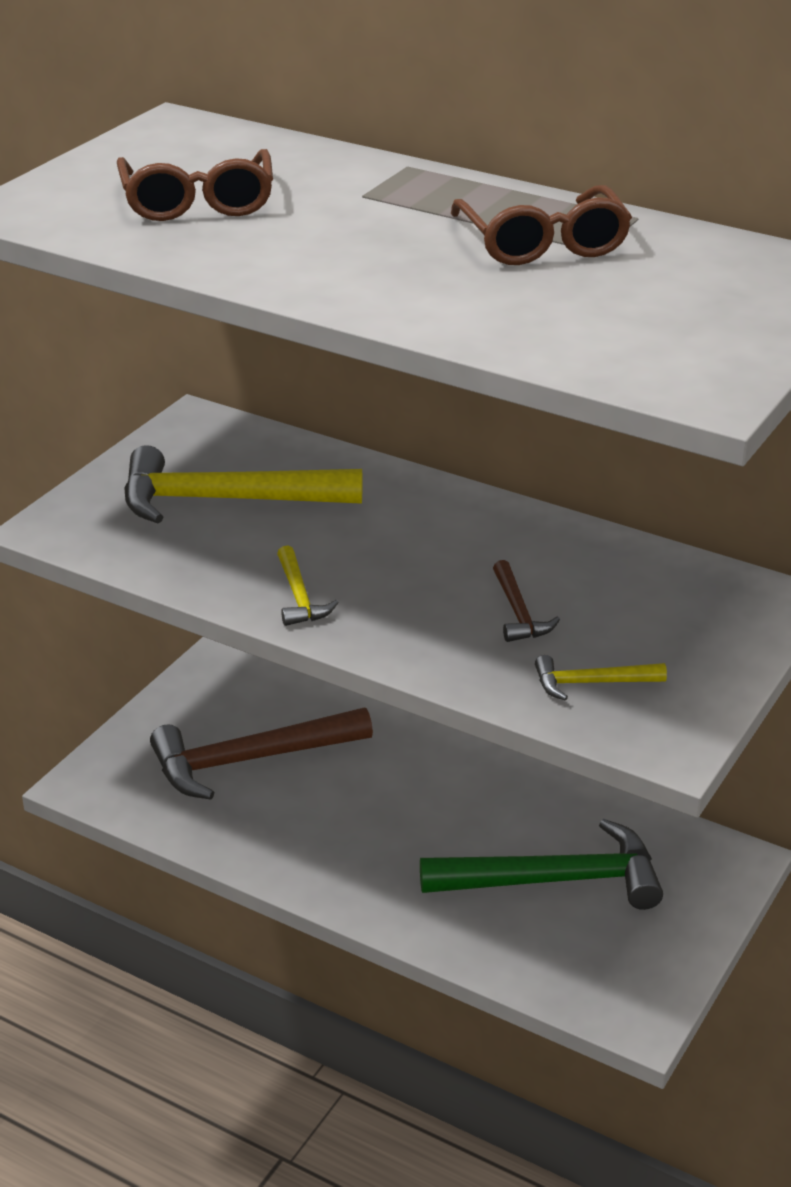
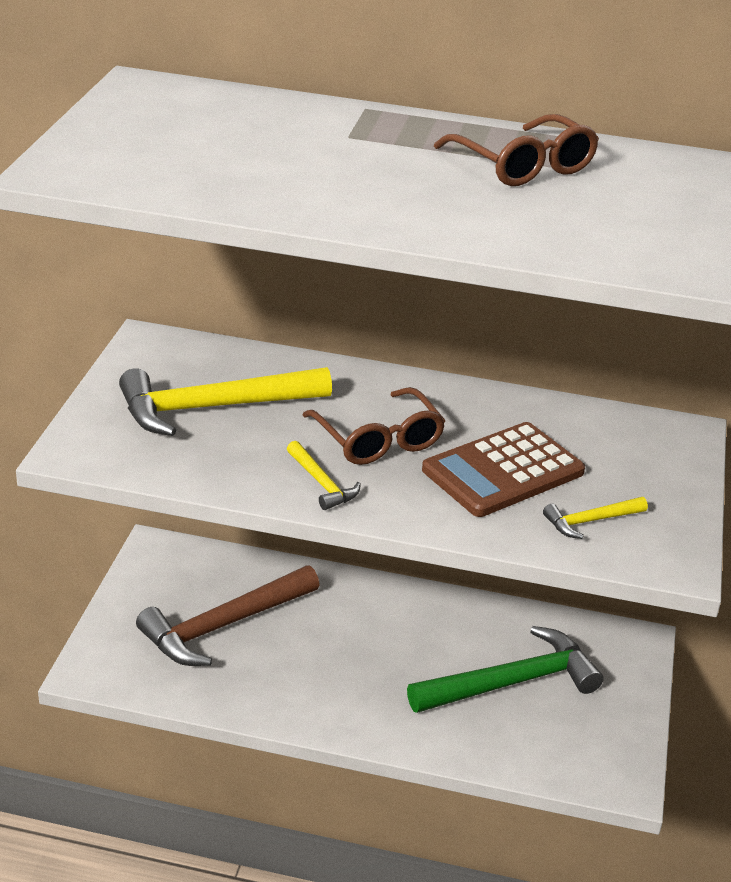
camera: 20 degrees left, 0 degrees up
brown glasses [117,149,273,221] -> brown glasses moved to [303,387,445,465]
brown hammer [493,560,560,642] -> brown calculator [422,422,585,517]

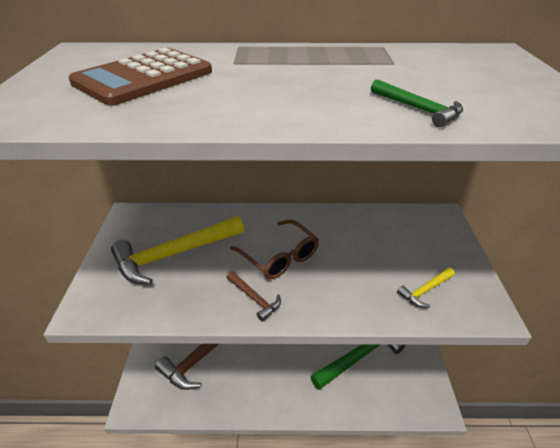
camera: 10 degrees left, 5 degrees up
yellow hammer [287,441,361,510] -> brown hammer [226,271,281,322]
brown calculator [422,422,585,517] -> brown calculator moved to [68,48,212,106]
brown glasses [434,114,599,186] -> none
none -> green hammer [371,79,463,127]

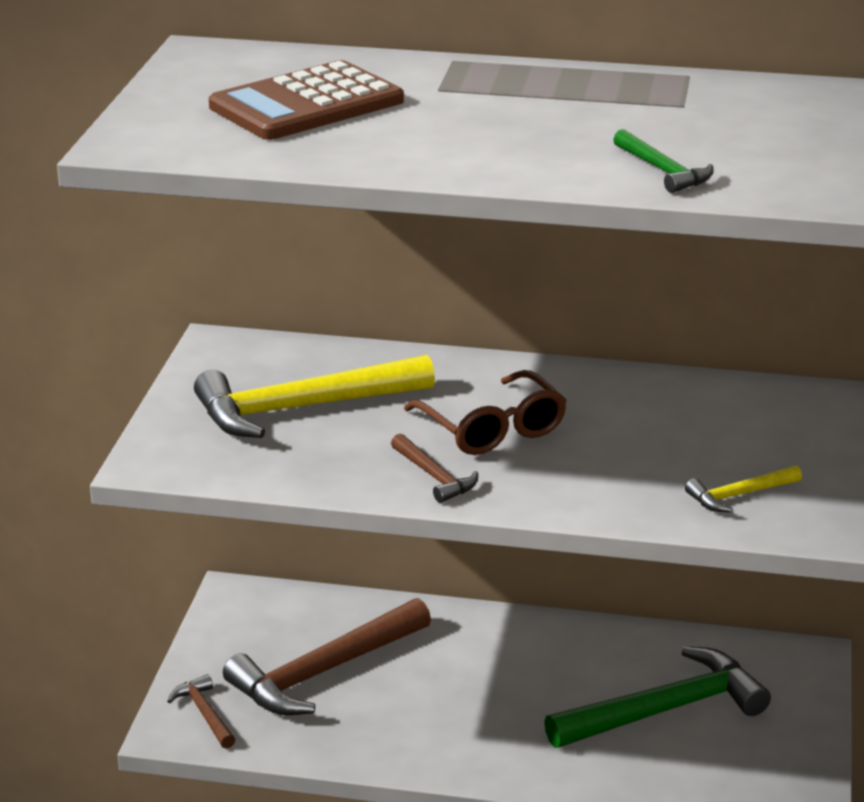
camera: 10 degrees right, 10 degrees down
none -> brown hammer [167,674,236,749]

